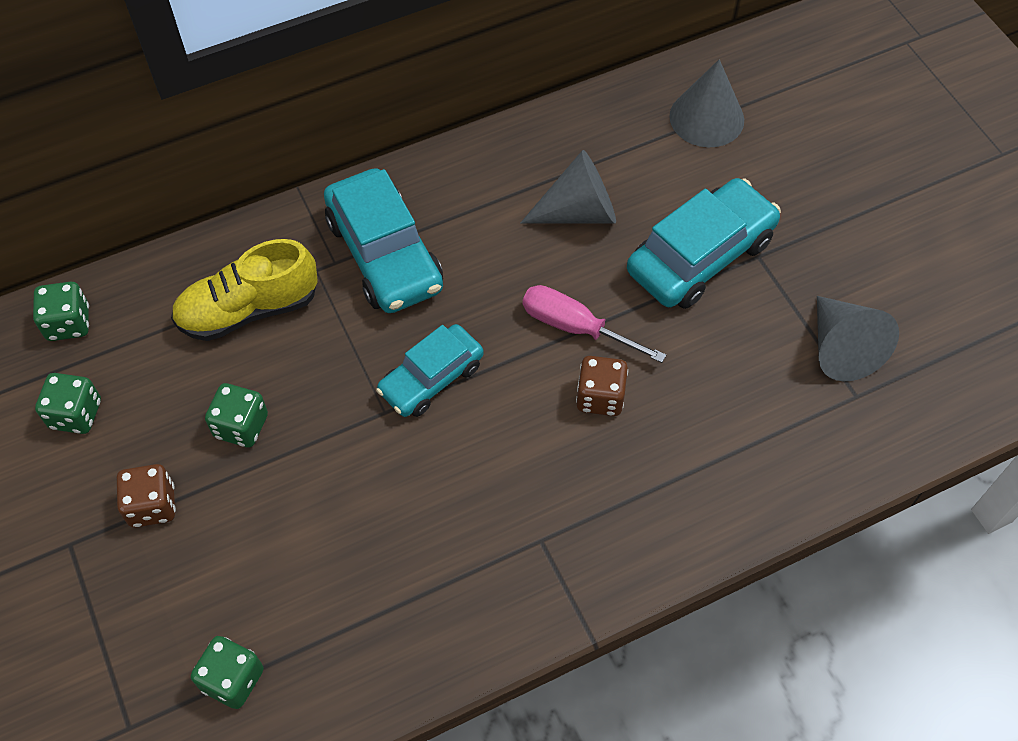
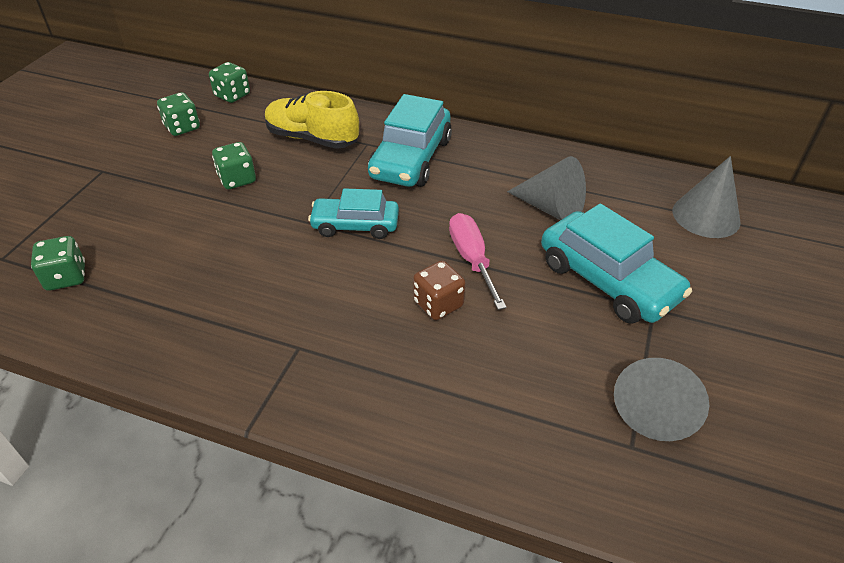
camera: 45 degrees right, 15 degrees down
brown dice [117,464,176,527] -> none
turquoise car [627,178,781,309] -> turquoise car turned 45 degrees clockwise [541,203,692,324]

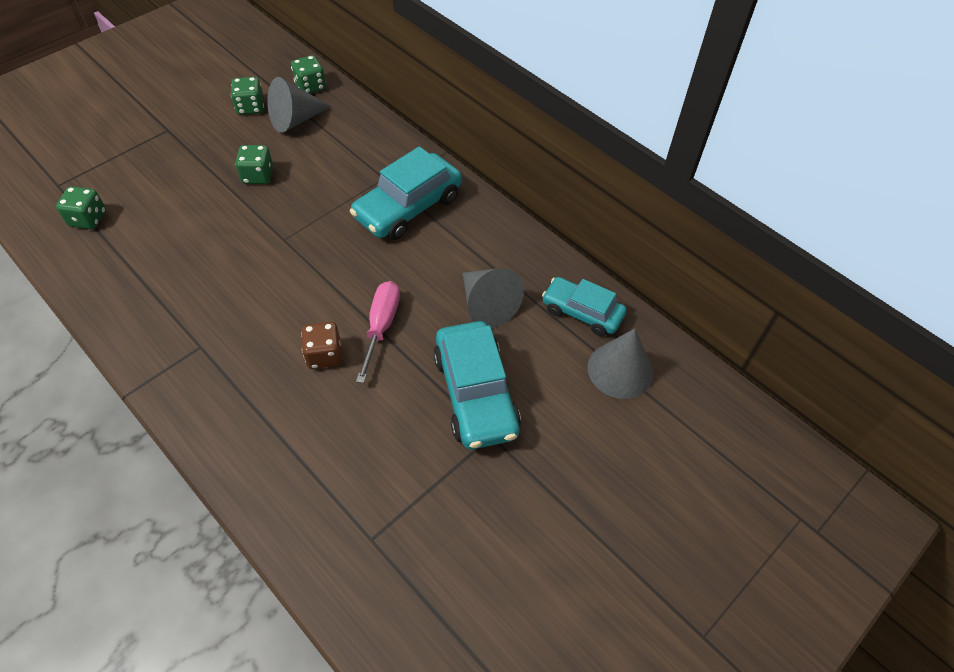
camera: 25 degrees right, 10 degrees up
yellow shoe [265,91,359,149] -> none
turquoise car [308,188,399,239] -> turquoise car moved to [542,277,626,336]
grey cone [614,358,709,441] -> grey cone moved to [267,77,332,133]

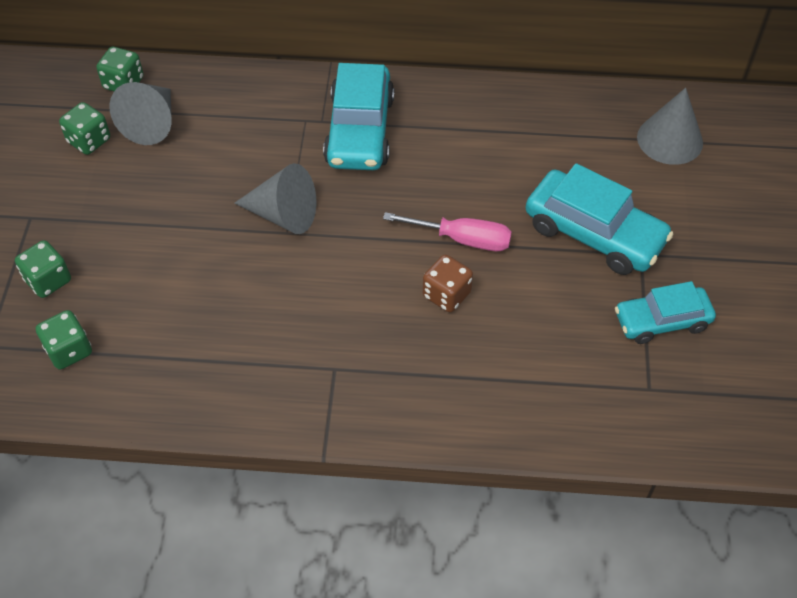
camera: 40 degrees left, 0 degrees up
green dice [235,145,273,184] -> green dice moved to [15,240,71,298]
pink screwdriver [356,281,400,383] -> pink screwdriver turned 135 degrees clockwise [383,212,512,251]
grey cone [463,268,524,328] -> grey cone moved to [235,163,316,234]
turquoise car [542,277,626,336] -> turquoise car moved to [615,281,716,344]

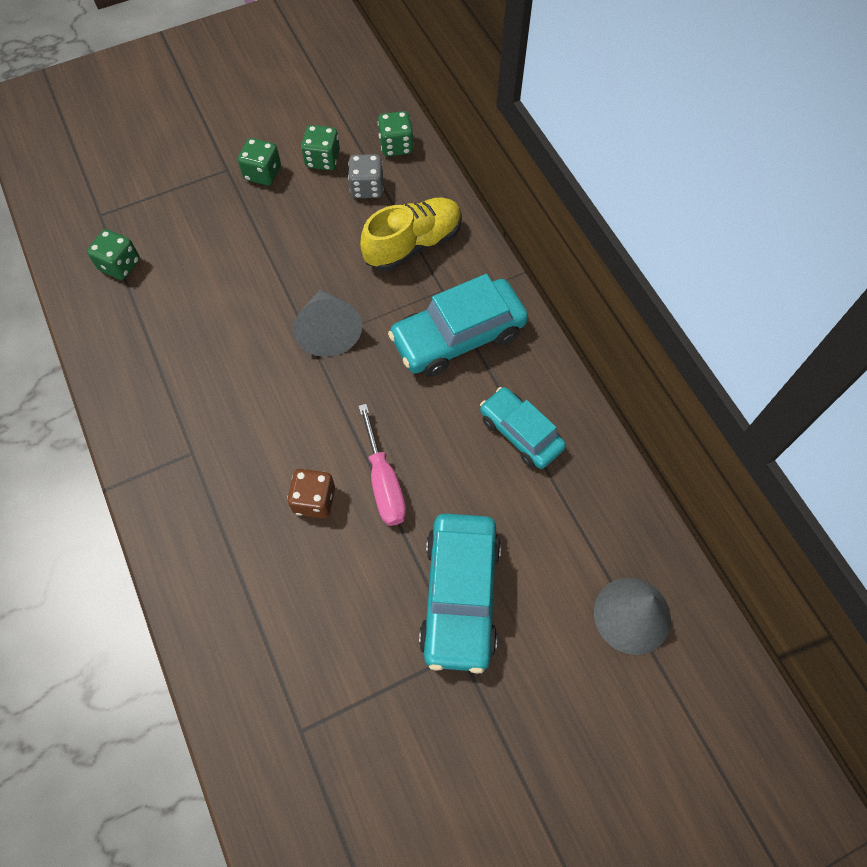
camera: 60 degrees right, 10 degrees up
green dice [15,240,71,298] -> green dice moved to [238,138,281,185]
grey cone [109,82,172,145] -> grey dice [348,154,384,198]
turquoise car [615,281,716,344] -> turquoise car moved to [480,387,566,469]
none -> yellow shoe [360,197,462,271]

